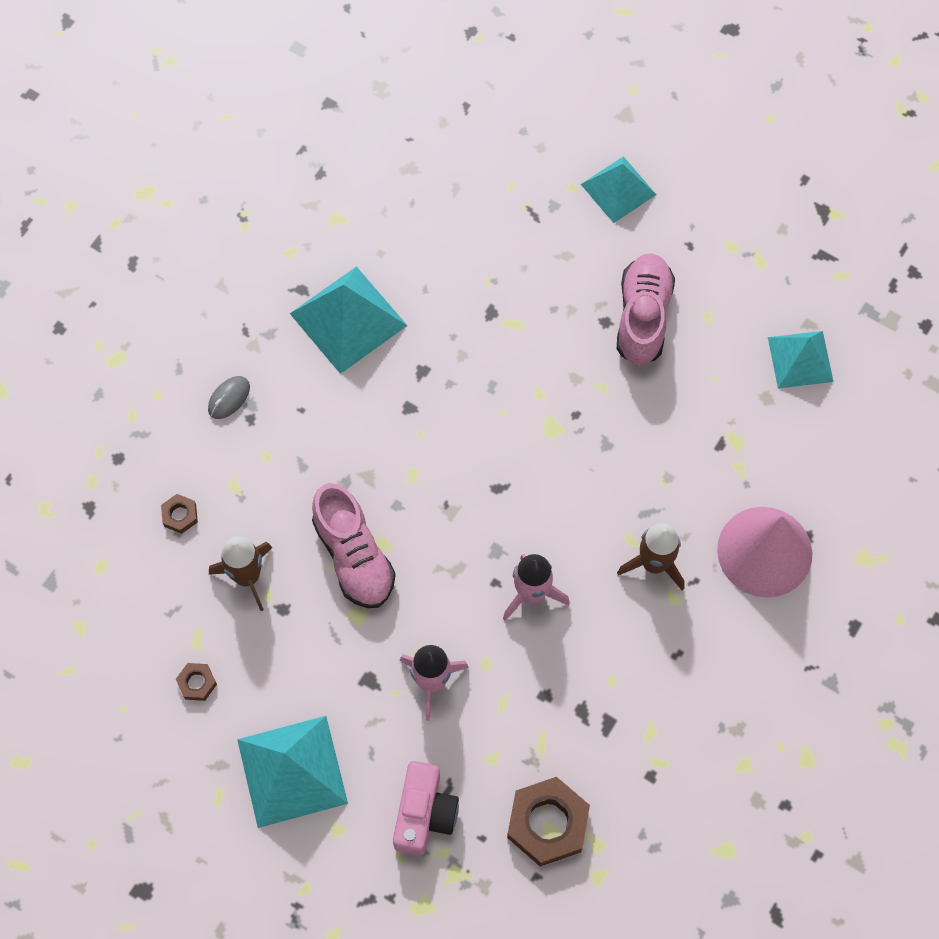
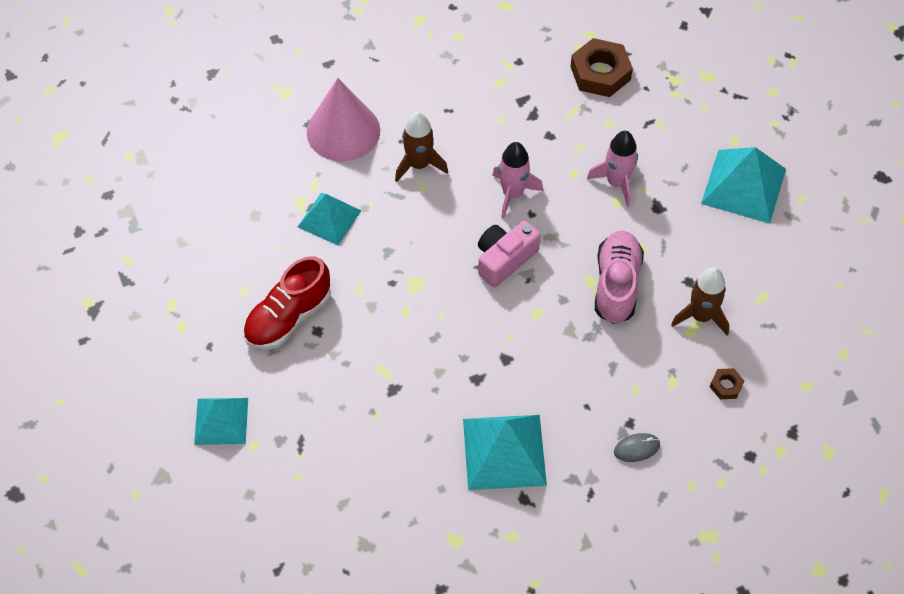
camera: 145 degrees left, 10 degrees down
brown nut [176,663,217,701] -> none
pink camera [393,761,459,856] -> pink camera moved to [478,221,540,287]
pink shoe [617,253,675,366] -> red shoe [243,256,331,349]
turquoise pyramid [768,331,834,388] -> turquoise pyramid moved to [298,193,361,245]

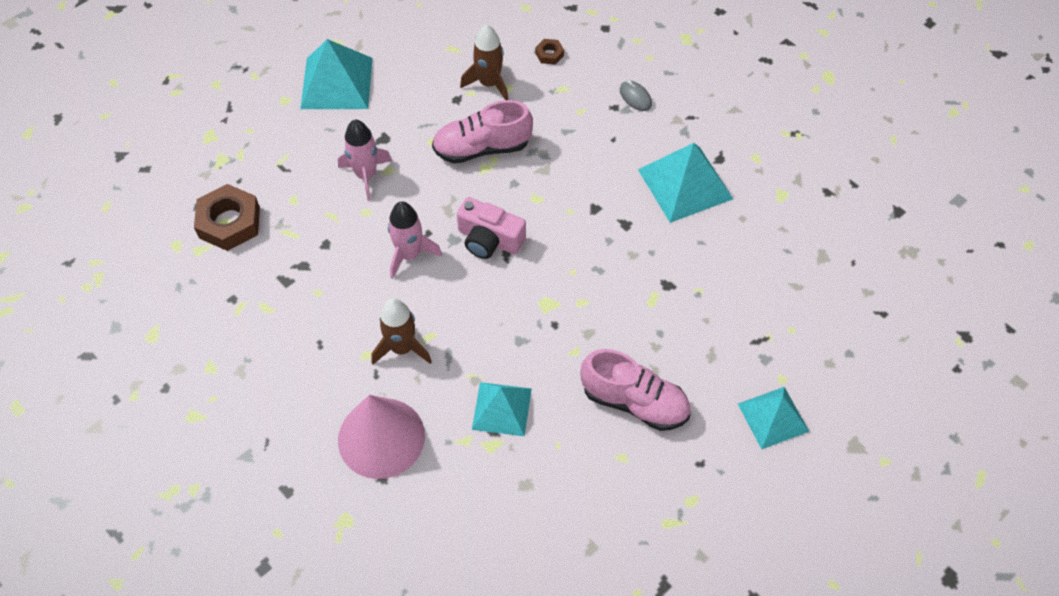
camera: 110 degrees left, 0 degrees up
red shoe [243,256,331,349] -> pink shoe [580,349,691,431]

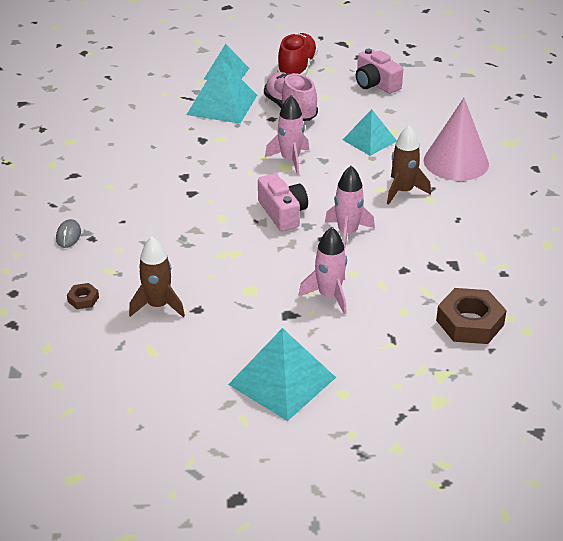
camera: 140 degrees left, 20 degrees down
pink shoe [432,100,533,163] -> none
turquoise pyramid [638,143,733,223] -> turquoise pyramid moved to [187,58,257,124]
none -> pink rocket [265,96,309,175]
none -> red shoe [277,33,318,76]
none -> pink camera [356,49,403,94]

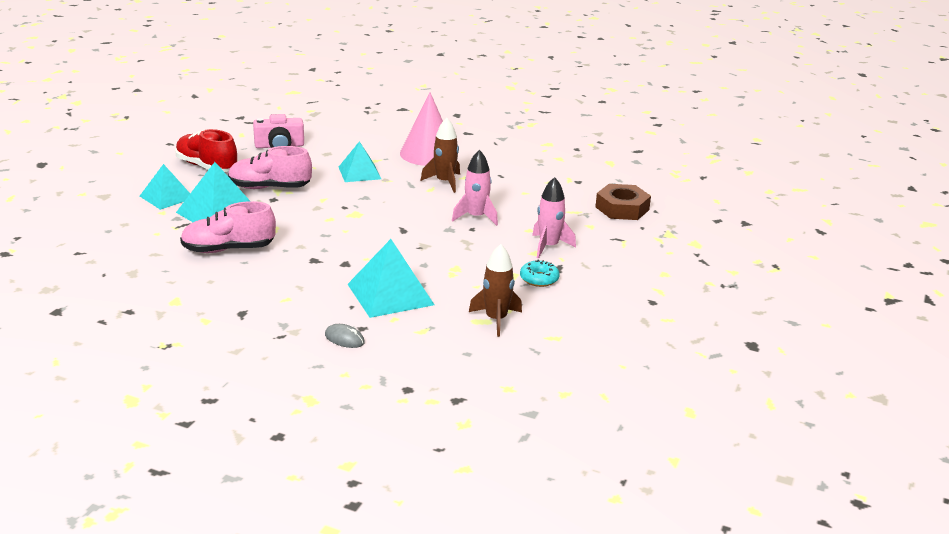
camera: 65 degrees left, 10 degrees down
brown nut [67,283,99,309] -> none
turquoise pyramid [228,328,336,421] -> turquoise pyramid moved to [348,239,434,318]
pink camera [258,174,308,231] -> none
pink rocket [265,96,309,175] -> none
none -> pink shoe [180,201,276,253]
none -> turquoise donut [520,260,560,287]

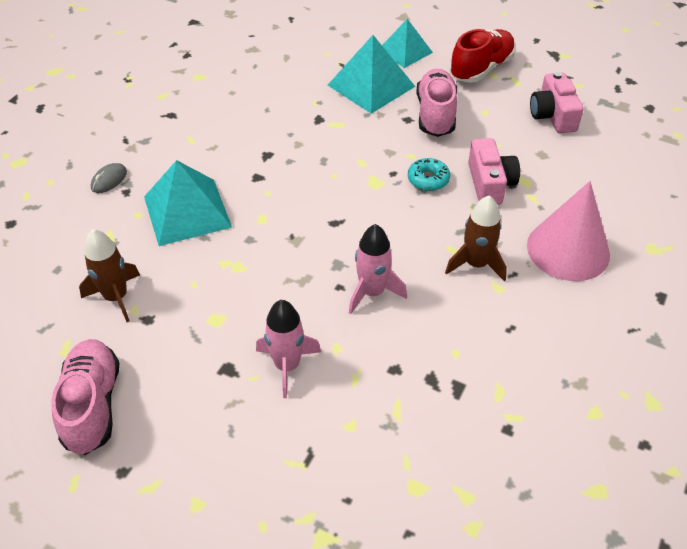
camera: 95 degrees right, 20 degrees up
pink shoe [180,201,276,253] -> pink shoe moved to [51,339,119,455]
turquoise pyramid [339,141,381,182] -> pink camera [468,138,520,205]
turquoise donut [520,260,560,287] -> turquoise donut moved to [408,158,450,191]
brown nut [595,184,651,220] -> none

